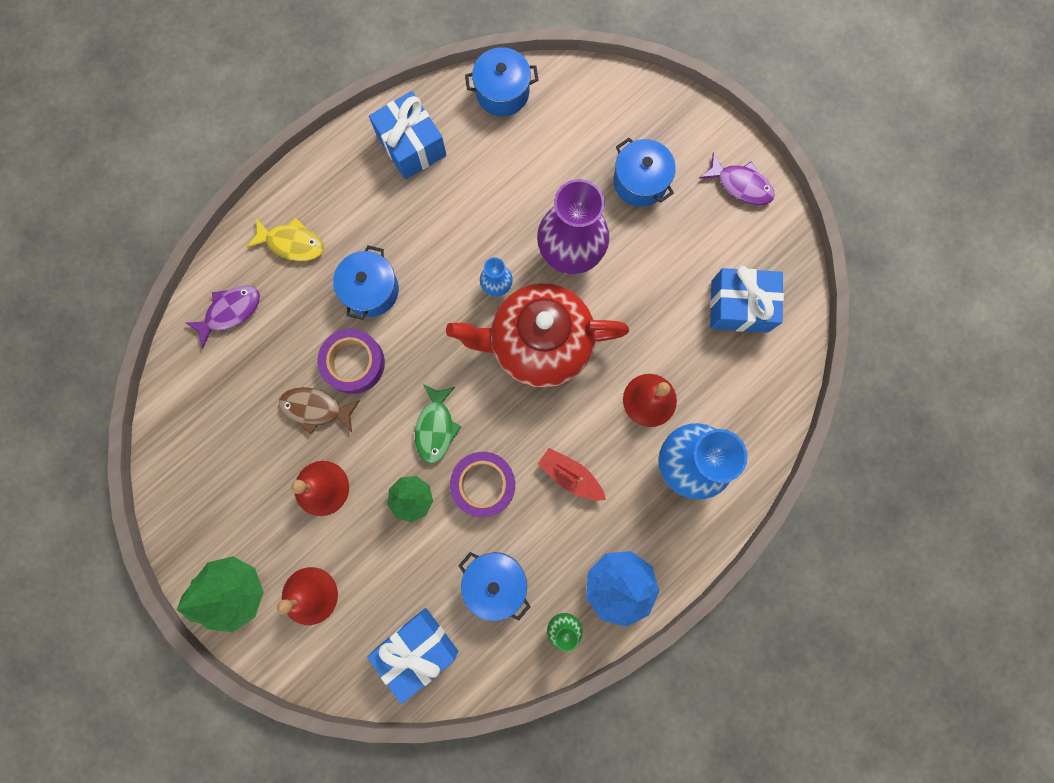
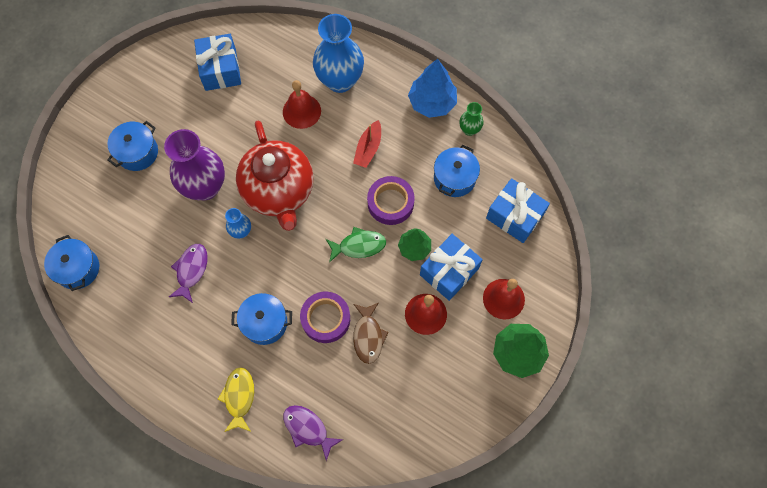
camera: 105 degrees left, 10 degrees down
blue gift [369,91,446,180] -> blue gift moved to [420,234,483,301]
purple fish [699,152,775,205] -> purple fish moved to [169,244,208,303]

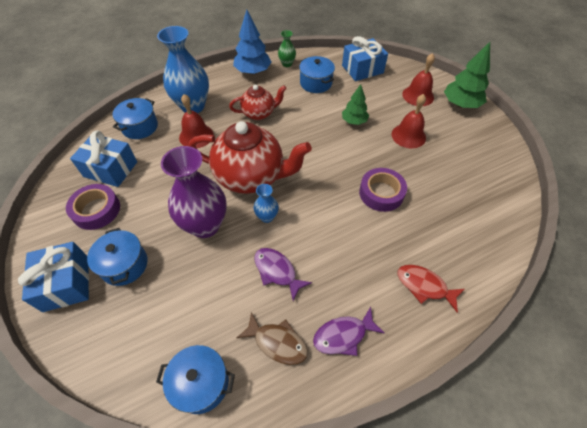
camera: 60 degrees left, 15 degrees down
yellow fish [217,367,254,432] -> red fish [397,265,465,313]
blue pot [231,293,292,345] -> blue pot moved to [113,98,158,139]
purple fish [283,405,344,461] -> purple fish moved to [313,307,384,356]
green fish [326,227,386,263] -> none
red boat [353,120,381,168] -> red teapot [229,85,287,120]
brown fish [353,303,389,364] -> brown fish moved to [237,312,308,365]
purple tape [367,176,415,225] -> purple tape moved to [66,184,120,230]
blue gift [420,234,483,301] -> blue gift moved to [18,242,89,312]

